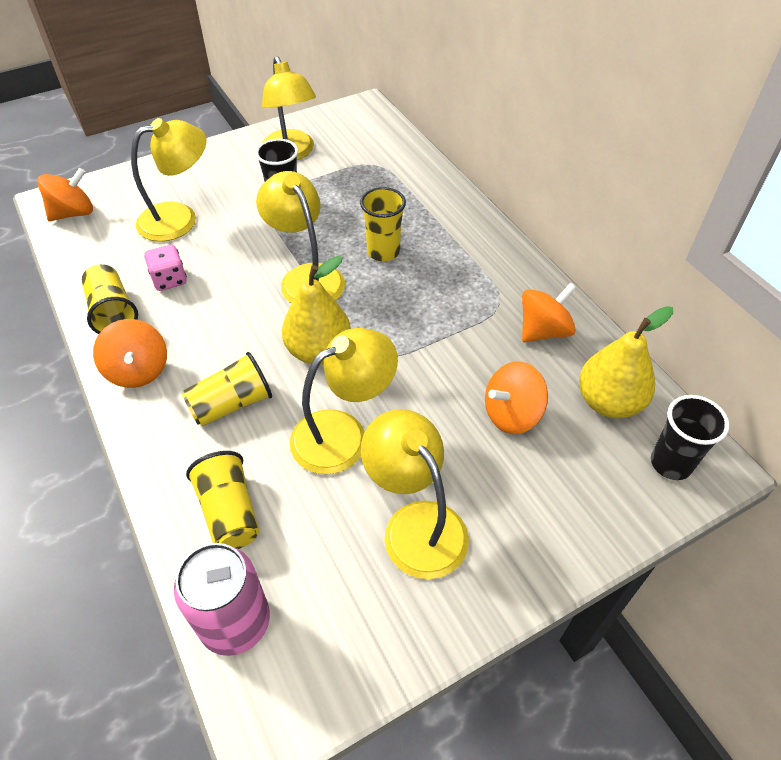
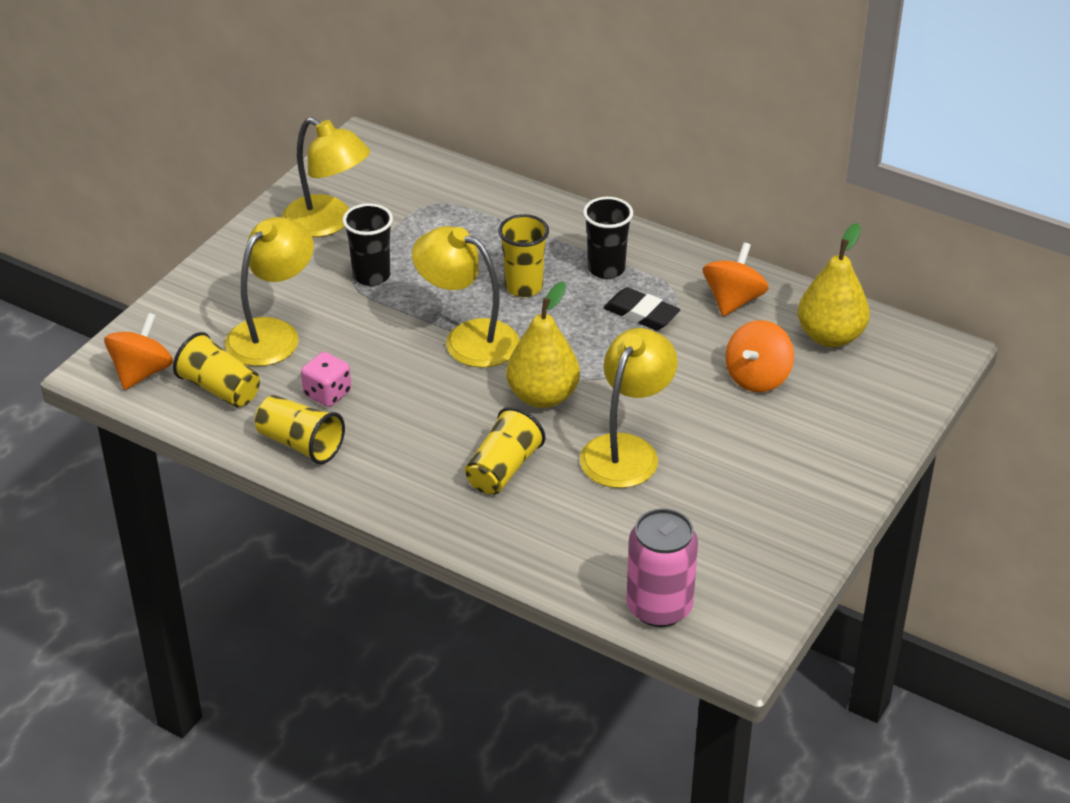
camera: 30 degrees left, 10 degrees down
orange spinning top [93,319,167,388] -> none
yellow cup [186,451,259,549] -> yellow cup moved to [173,332,260,408]
yellow lamp [361,409,469,579] -> none
black cup [651,395,730,480] -> black cup moved to [583,197,633,279]
none -> black eraser [603,287,680,330]

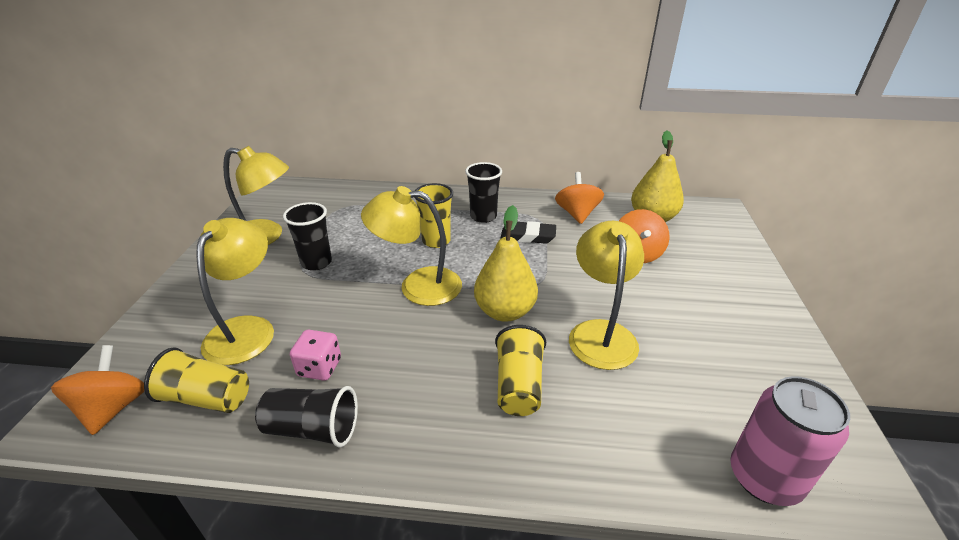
camera: 25 degrees left, 5 degrees down
yellow cup [255,395,345,464] -> black cup [255,386,358,448]

